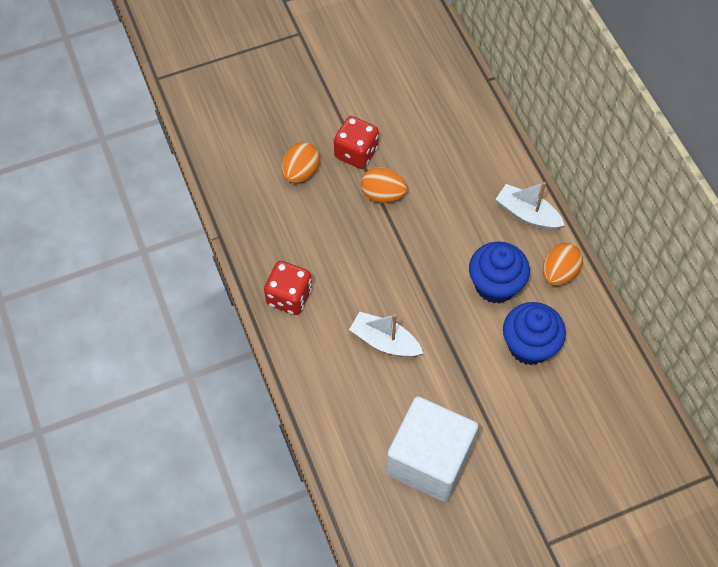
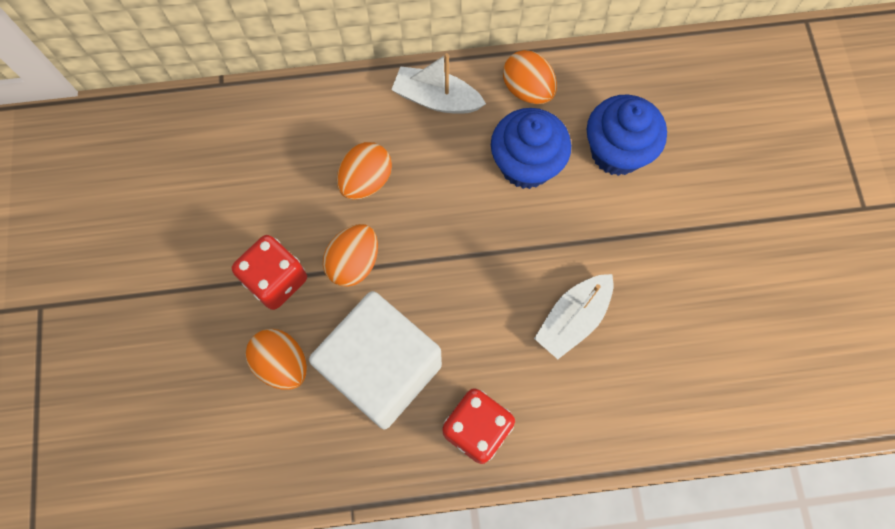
camera: 75 degrees left, 10 degrees up
white cube [386,396,479,502] -> white cube moved to [309,291,442,429]
white boat [496,182,565,230] -> white boat turned 60 degrees clockwise [391,53,486,114]
none -> orange egg [337,142,392,199]

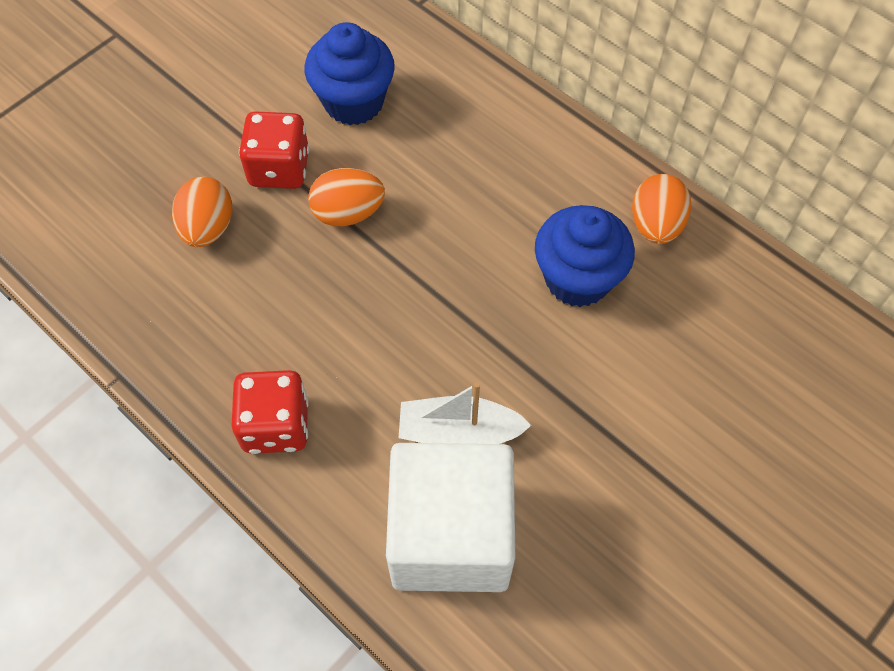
camera: 50 degrees right, 10 degrees down
white cube [309,291,442,429] -> white cube moved to [386,443,515,592]
orange egg [337,142,392,199] -> none
white boat [391,53,486,114] -> none
blue cupcake [587,95,667,176] -> blue cupcake moved to [305,22,395,125]

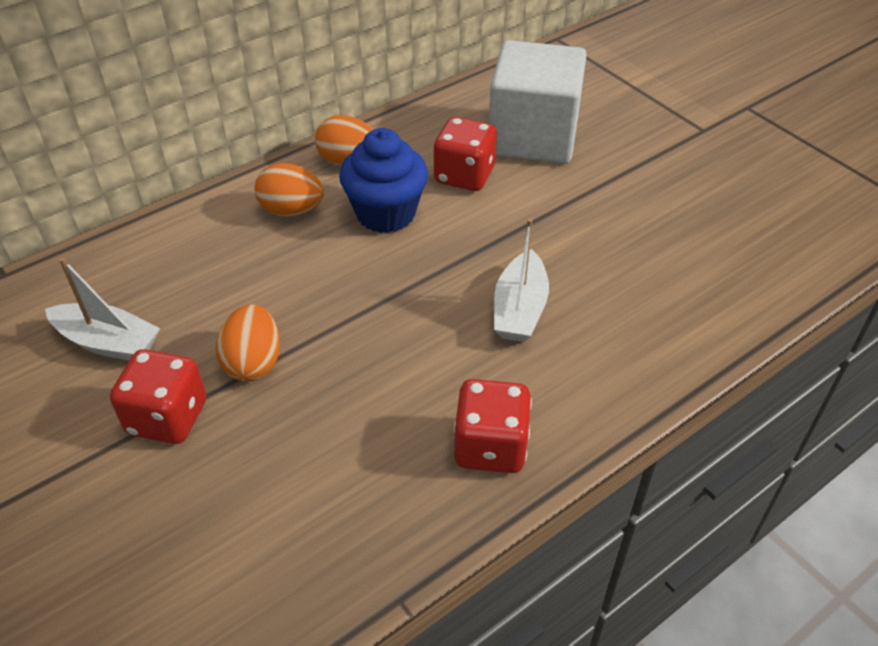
camera: 80 degrees left, 15 degrees down
orange egg [172,177,232,247] -> orange egg moved to [255,163,324,217]
blue cupcake [305,22,395,125] -> white boat [45,258,160,361]
white cube [386,443,515,592] -> white cube moved to [489,40,587,164]
none -> red dice [433,117,497,191]

